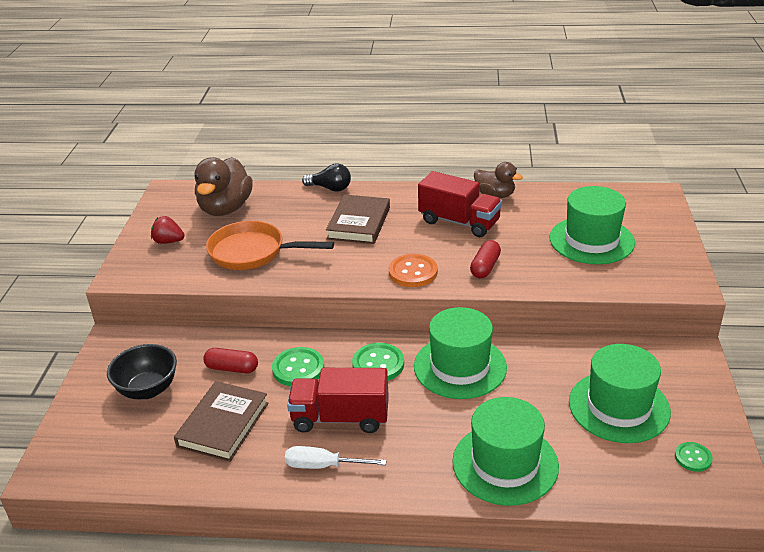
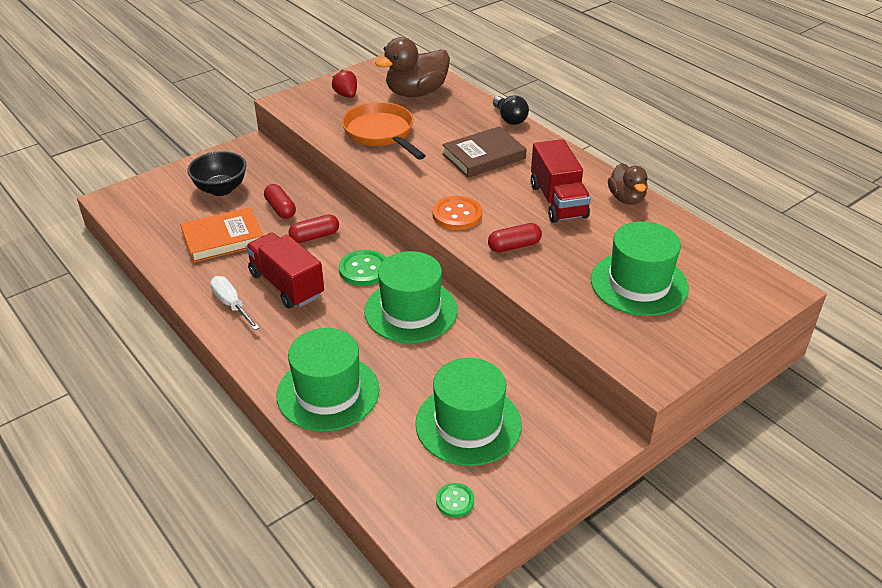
camera: 45 degrees right, 5 degrees up
brown book [174,381,268,462] -> orange book [181,207,263,263]
green button [272,347,325,386] -> red capsule [289,214,339,243]

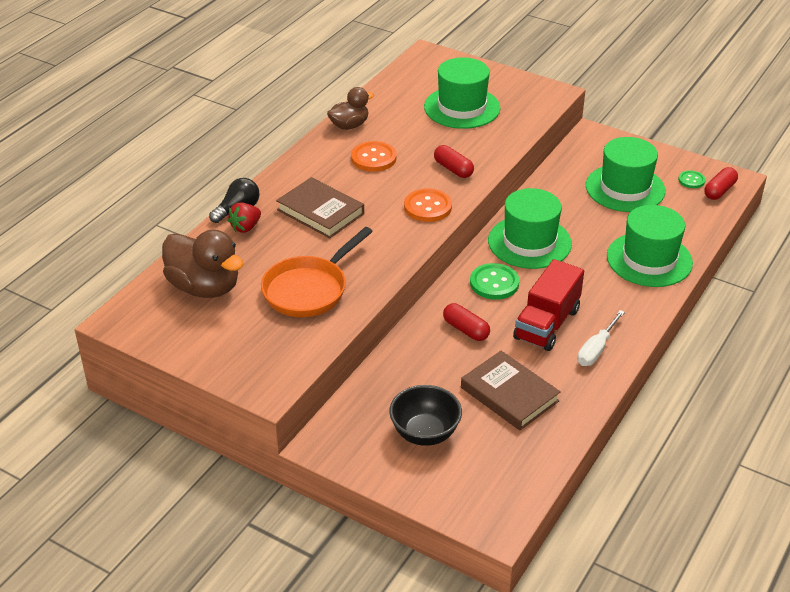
camera: 110 degrees left, 0 degrees up
orange book [181,207,263,263] -> brown book [461,351,561,430]
red capsule [264,184,296,219] -> red capsule moved to [704,167,738,200]
red strawberry [332,69,357,98] -> red strawberry moved to [228,203,261,233]
red truck [531,139,591,223] -> orange button [351,141,397,172]

